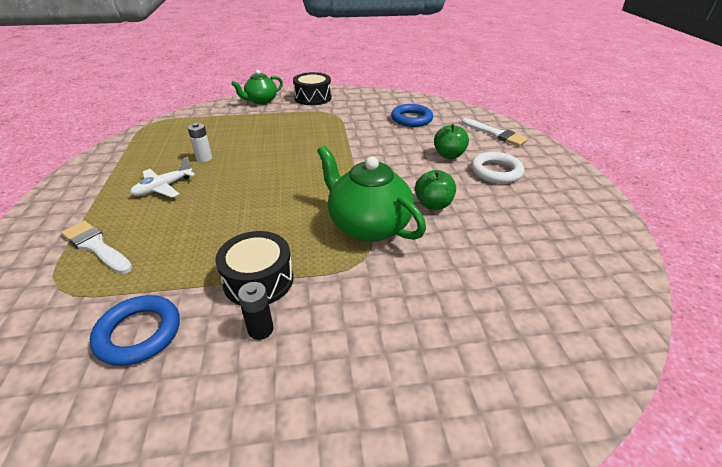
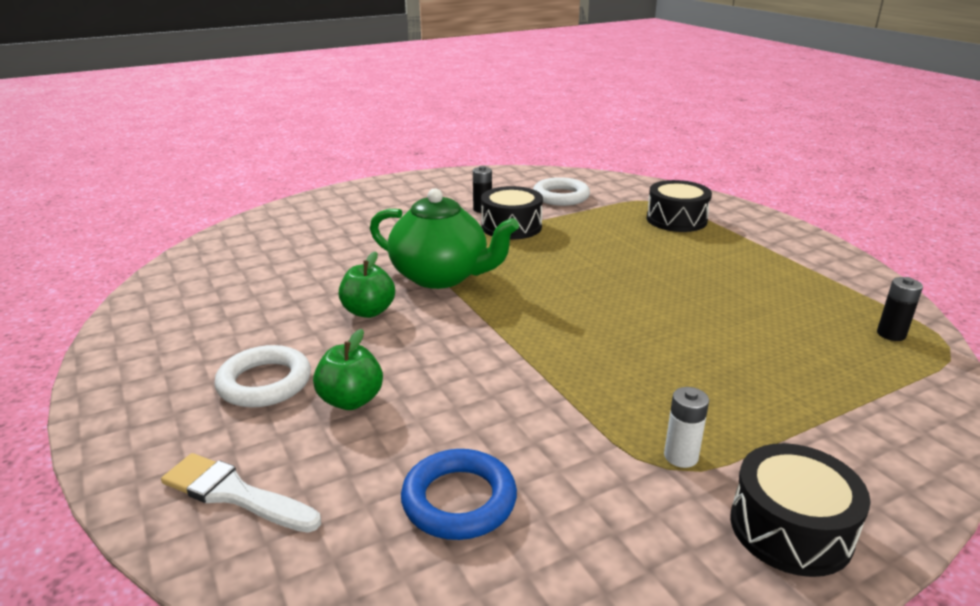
camera: 160 degrees right, 10 degrees down
white brush [61,221,133,274] -> black drum [646,180,712,232]
blue ring [90,295,180,366] -> white ring [533,177,590,206]
white plane [130,157,195,198] -> none
white battery [188,123,212,162] -> white battery moved to [664,387,709,468]
green teapot [231,70,283,104] -> none
none -> black battery [877,277,923,341]

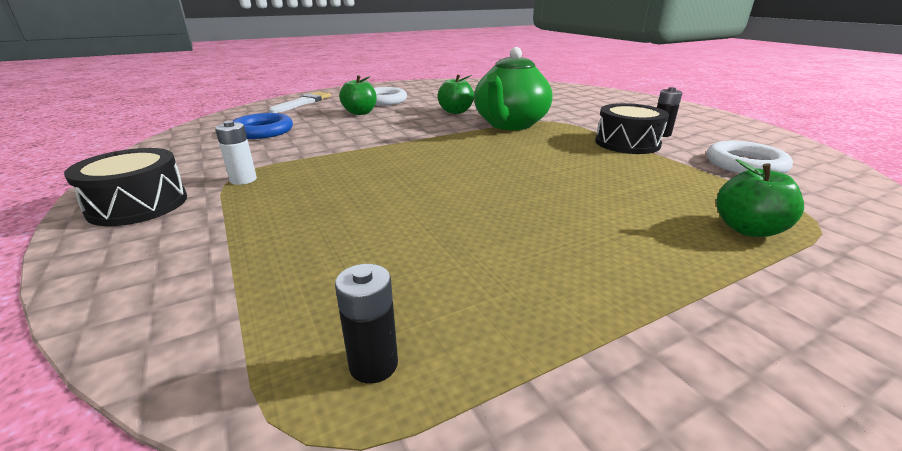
camera: 90 degrees right, 0 degrees up
black drum [646,180,712,232] -> green apple [716,159,804,237]

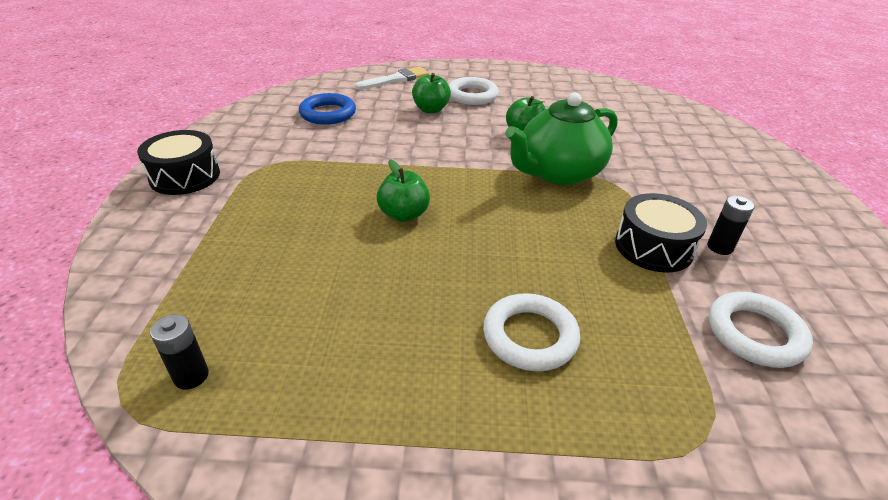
camera: 30 degrees right, 10 degrees up
white battery [215,121,257,185] -> none
green apple [716,159,804,237] -> green apple moved to [377,159,430,222]
none -> white ring [483,293,580,371]

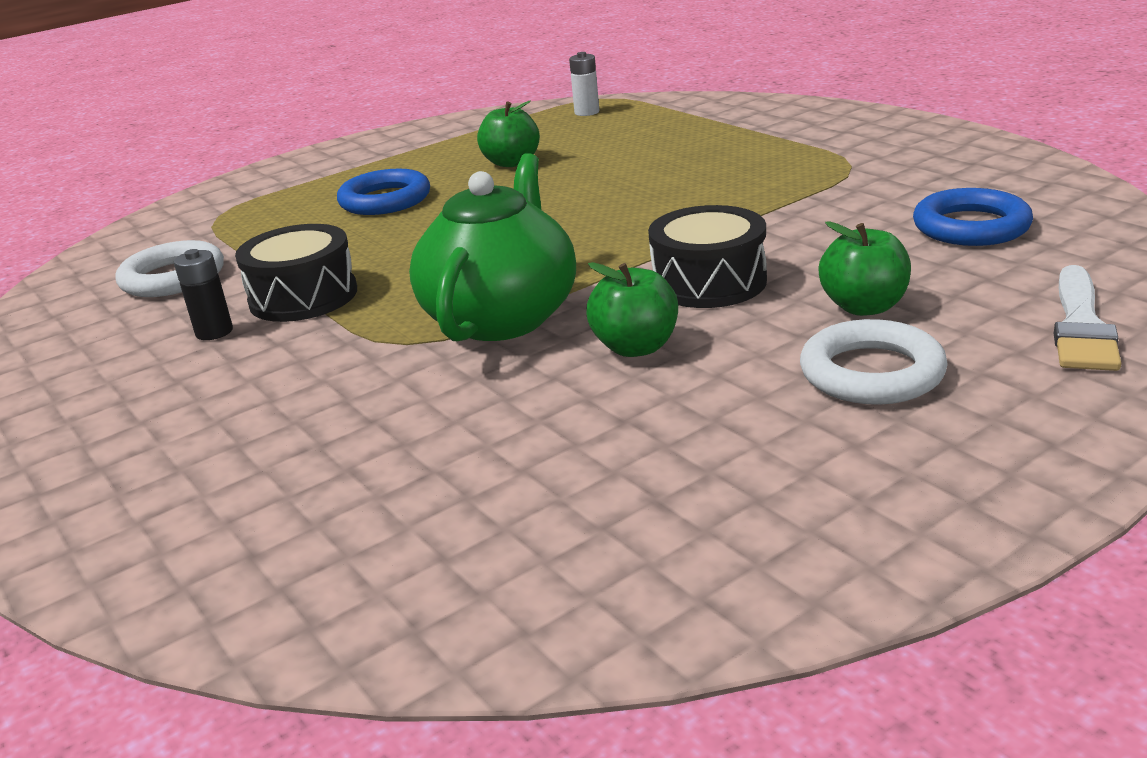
camera: 145 degrees right, 10 degrees down
black drum [137,130,220,195] -> black drum moved to [648,205,767,308]
black battery [150,314,209,390] -> white battery [569,52,599,116]
green apple [377,159,430,222] -> green apple moved to [477,100,540,167]
white ring [483,293,580,371] -> blue ring [337,169,430,215]

